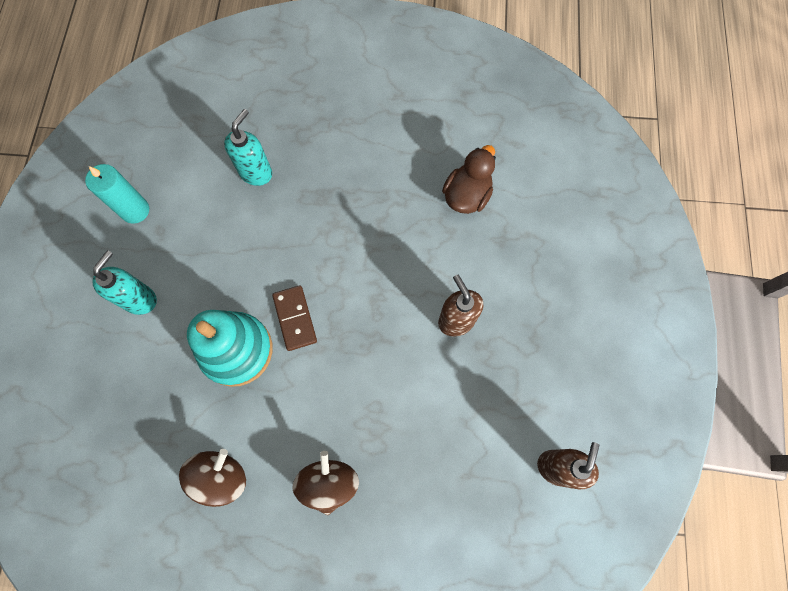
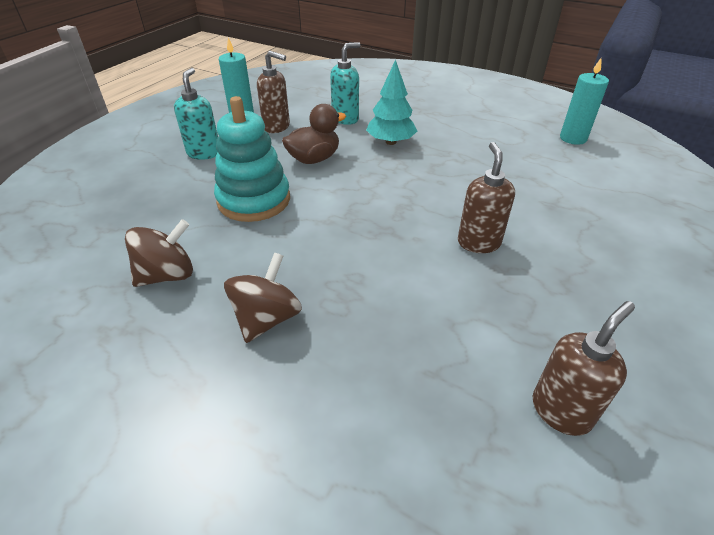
camera: 25 degrees right, 30 degrees down
turquoise soap dispenser [92,250,157,315] -> turquoise soap dispenser turned 45 degrees counterclockwise [174,68,218,160]
brown domino [272,285,317,351] -> none
brown duck [442,145,496,214] -> brown duck moved to [282,104,346,164]
none -> brown soap dispenser [257,51,290,133]
none -> turquoise tree [366,59,417,145]
none -> turquoise candle [560,58,609,145]

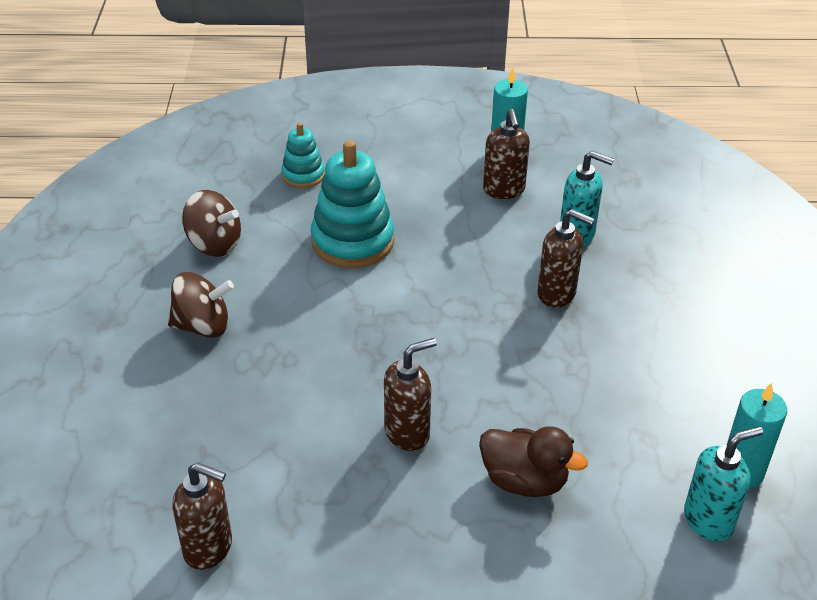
camera: 60 degrees right, 0 degrees up
turquoise soap dispenser [174,68,218,160] -> turquoise soap dispenser moved to [684,426,763,542]
brown duck [282,104,346,164] -> brown duck moved to [479,426,588,497]
turquoise tree [366,59,417,145] -> brown soap dispenser [537,209,594,308]
none -> turquoise stacking toy [281,123,325,188]

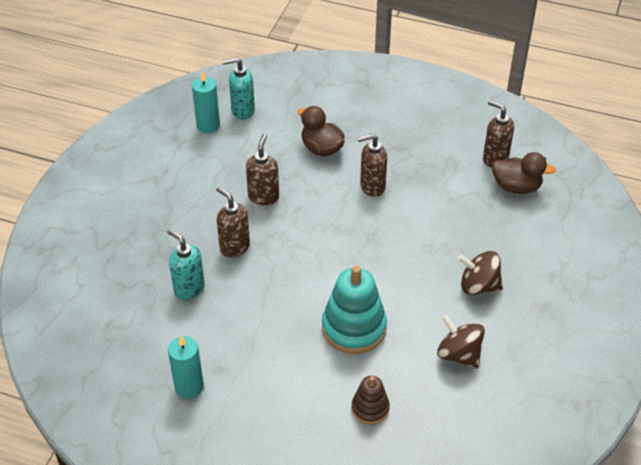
camera: 160 degrees left, 5 degrees up
turquoise stacking toy [281,123,325,188] -> brown stacking toy [352,376,390,425]
brown soap dispenser [483,109,530,199] -> brown soap dispenser moved to [246,134,279,205]
none -> brown duck [492,152,556,194]

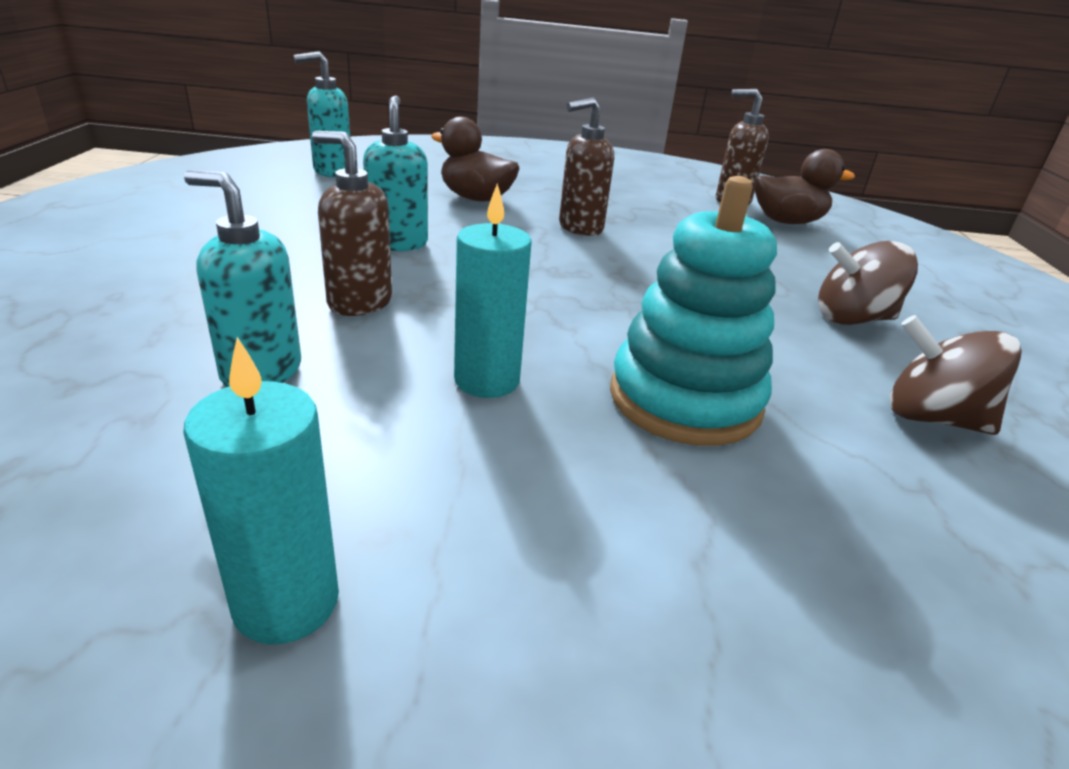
camera: 20 degrees left, 15 degrees down
turquoise candle [192,71,220,133] -> turquoise candle moved to [454,183,532,398]
brown soap dispenser [246,134,279,205] -> turquoise soap dispenser [363,96,428,251]
brown stacking toy [352,376,390,425] -> none

